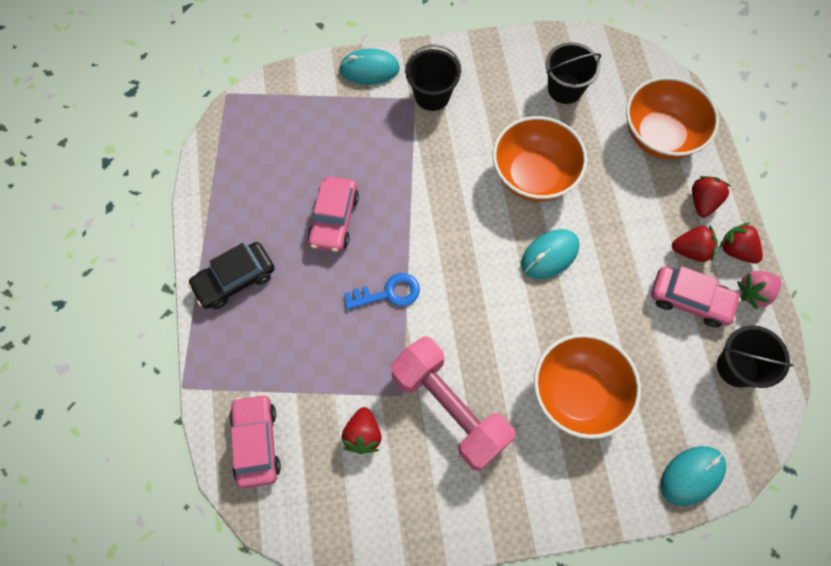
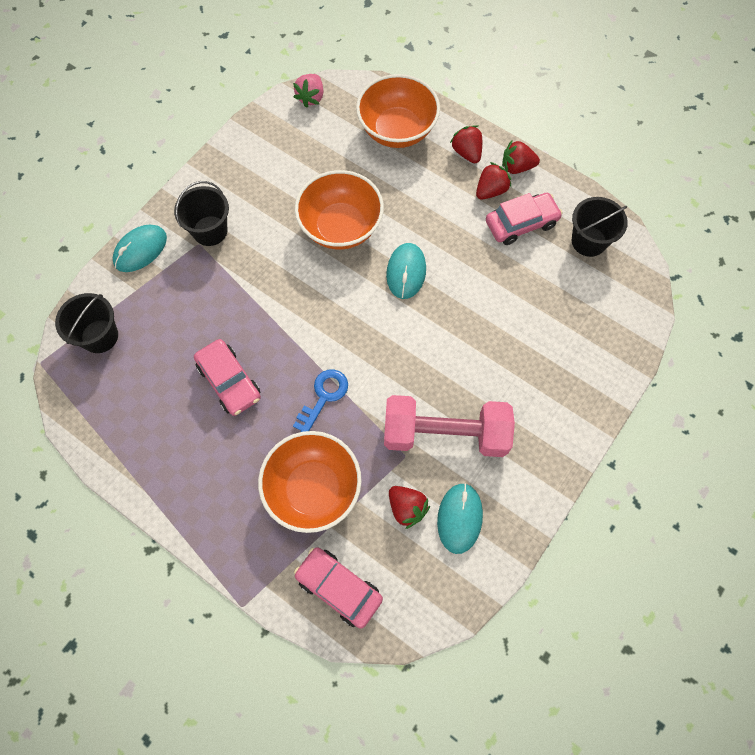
camera: 45 degrees left, 0 degrees up
black car [188,242,274,309] -> none
orange bowl [534,333,641,439] -> orange bowl moved to [258,431,361,533]
black bucket [545,42,601,104] -> black bucket moved to [55,293,118,353]
turquoise mouse [661,446,726,506] -> turquoise mouse moved to [437,483,483,554]
pink strawberry [737,271,781,310] -> pink strawberry moved to [293,74,323,108]

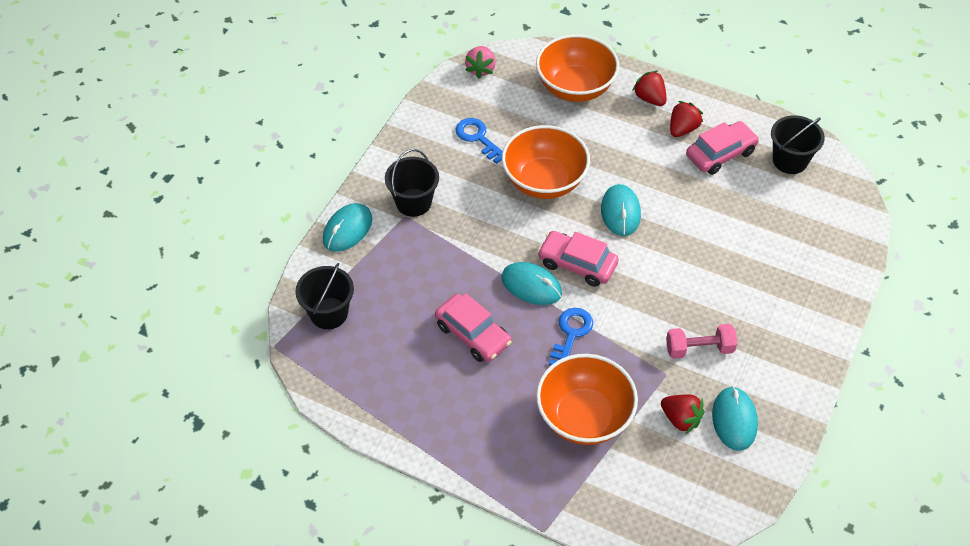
camera: 10 degrees left, 15 degrees down
pink car [294,547,383,629] -> pink car moved to [537,231,619,287]
pink dumbbell [384,395,515,457] -> pink dumbbell [666,324,737,359], size x0.54
red strawberry [502,139,540,174] -> none
none -> blue key [456,118,503,164]
none -> turquoise mouse [501,262,562,305]

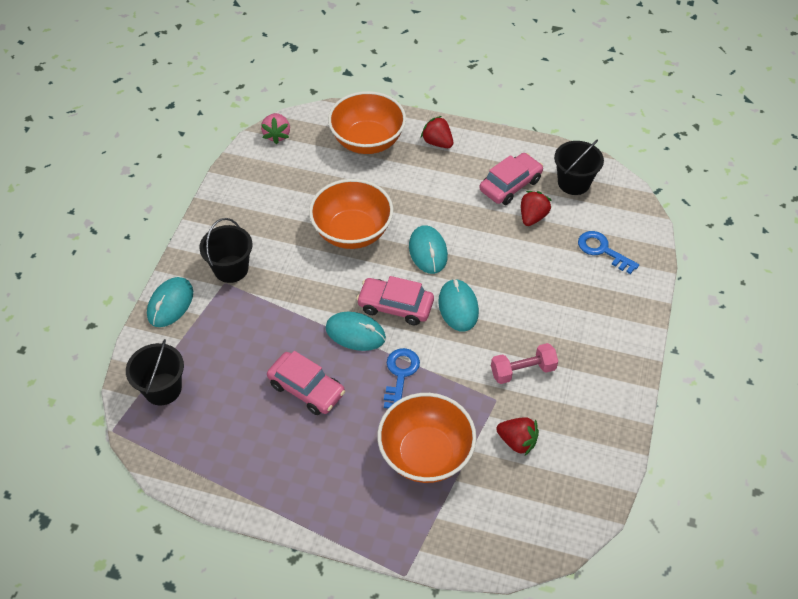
camera: 10 degrees left, 0 degrees up
blue key [456,118,503,164] -> blue key moved to [578,231,639,274]
red strawberry [670,101,703,137] -> red strawberry moved to [521,191,552,226]
turquoise mouse [712,386,758,451] -> turquoise mouse moved to [438,279,479,331]

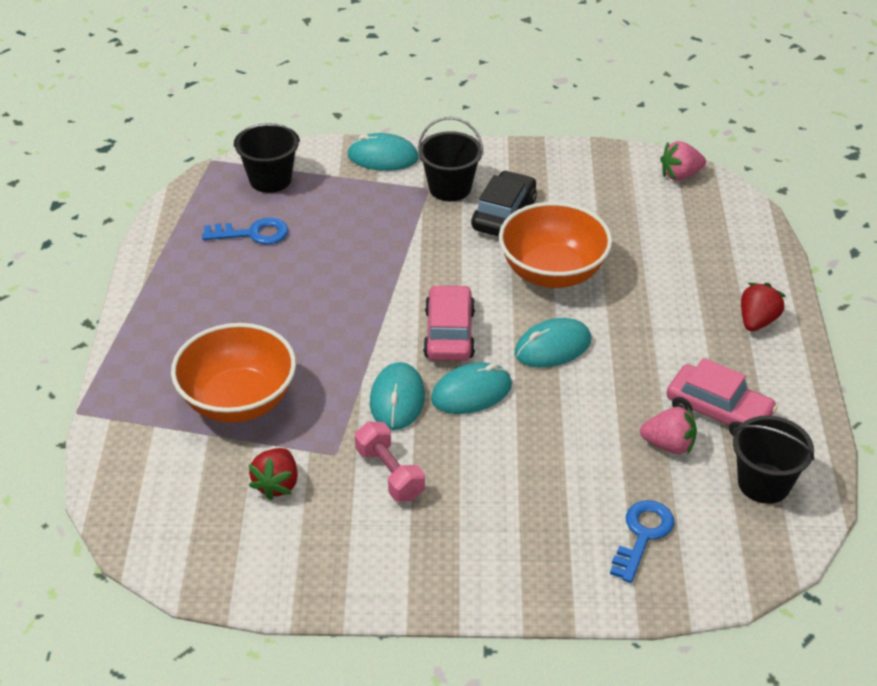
camera: 75 degrees right, 10 degrees down
pink car [267,351,345,415] -> none
turquoise mouse [326,312,386,351] -> turquoise mouse moved to [370,362,425,430]
orange bowl [328,91,406,154] -> none
blue key [384,348,420,408] -> blue key moved to [202,218,288,245]
red strawberry [521,191,552,226] -> pink strawberry [640,406,697,454]
none -> black car [471,171,537,237]

